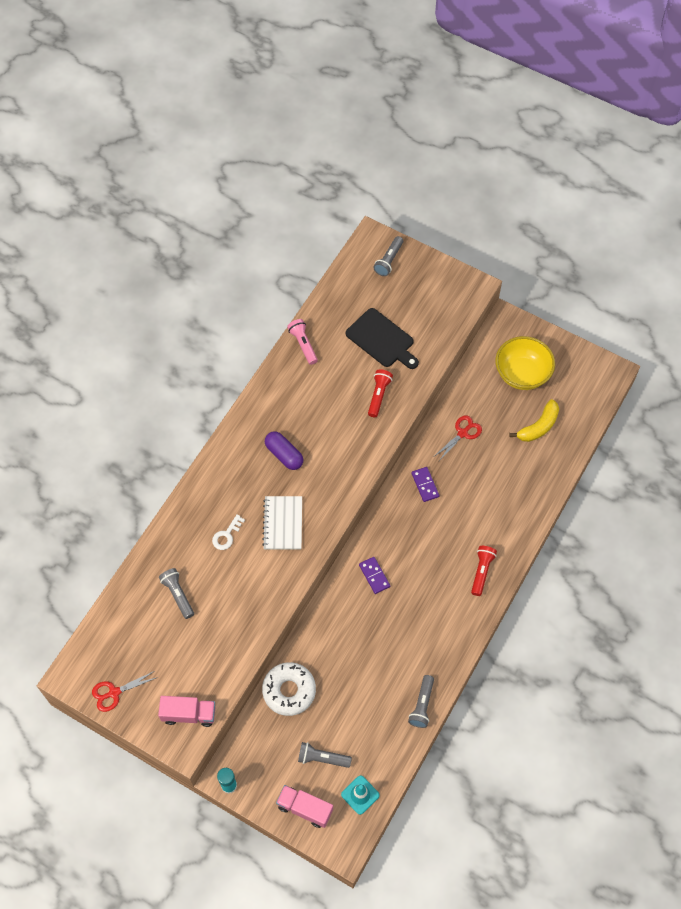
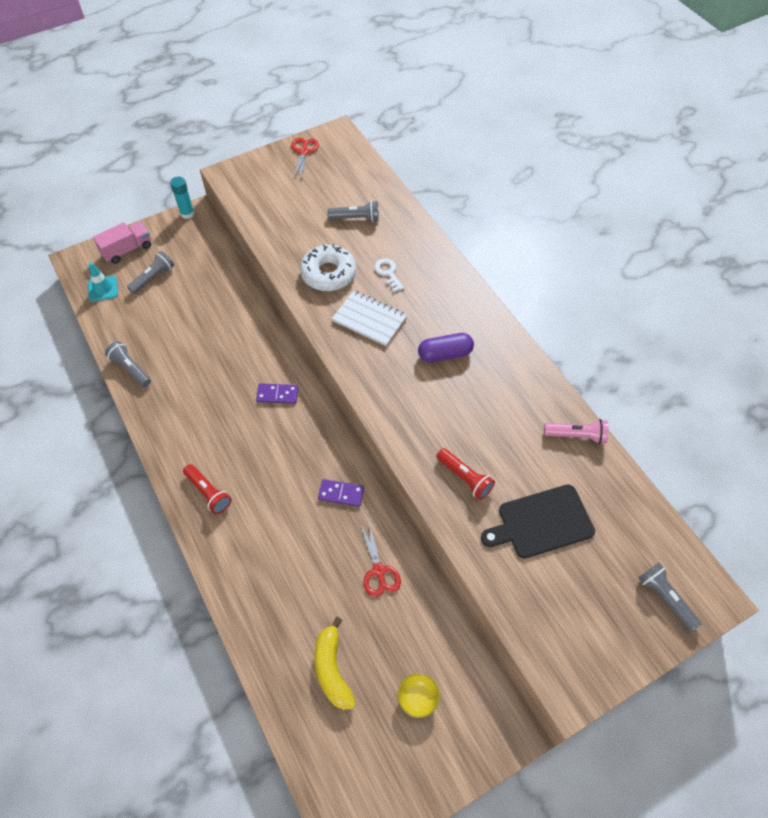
camera: 120 degrees right, 5 degrees down
pink truck [158,696,215,727] -> none
white donut [262,662,316,716] -> white donut moved to [300,244,356,291]
yellow bowl [496,336,555,390] -> yellow bowl [397,673,440,718], size x0.47

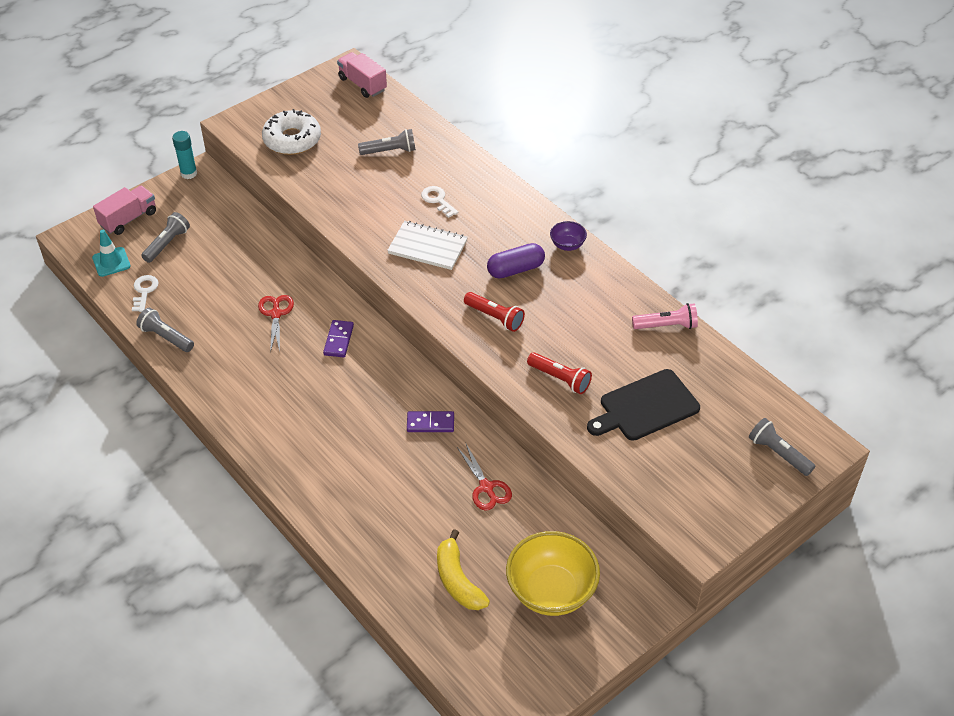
camera: 10 degrees left, 10 degrees down
red flashlight [183,464,232,514] -> red flashlight moved to [464,292,525,332]
purple domino [256,383,298,404] -> purple domino turned 75 degrees counterclockwise [323,320,354,357]
red scissors [291,138,319,179] -> red scissors moved to [258,295,294,353]
white donut [300,244,356,291] -> white donut moved to [262,109,321,155]
yellow bowl [397,673,440,718] -> yellow bowl [506,531,600,616], size x2.12
none -> white key [132,275,159,312]
none -> pink truck [337,52,387,98]
none -> purple bowl [550,221,587,251]

